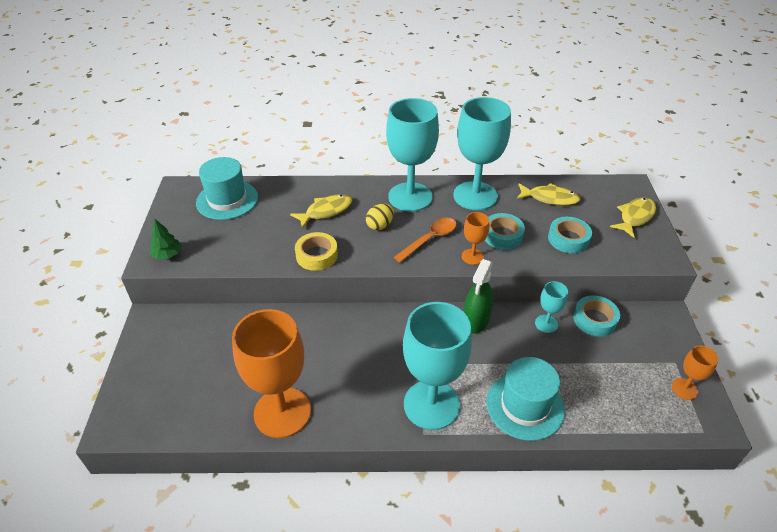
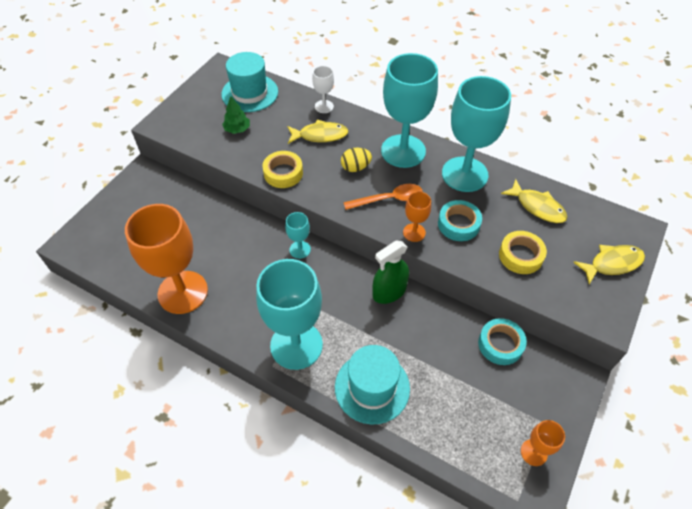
camera: 30 degrees right, 10 degrees up
green tree [150,219,181,259] -> green tree moved to [222,96,250,134]
turquoise goblet [535,281,568,333] -> turquoise goblet moved to [285,212,311,259]
turquoise tape [548,217,592,253] -> yellow tape [499,231,547,274]
none -> white goblet [312,66,334,113]

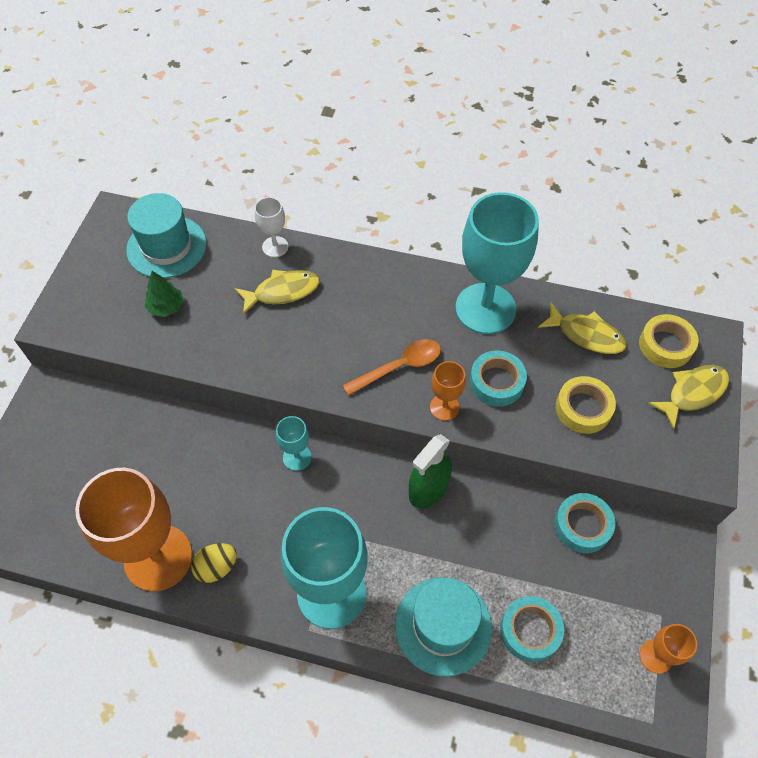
camera: 15 degrees left, 5 degrees up
yellow tape [262,151,303,188] -> yellow tape moved to [639,314,699,368]
yellow egg [341,147,372,172] -> yellow egg moved to [191,543,237,583]
turquoise goblet [381,53,438,168] -> none
none -> turquoise tape [500,596,564,662]

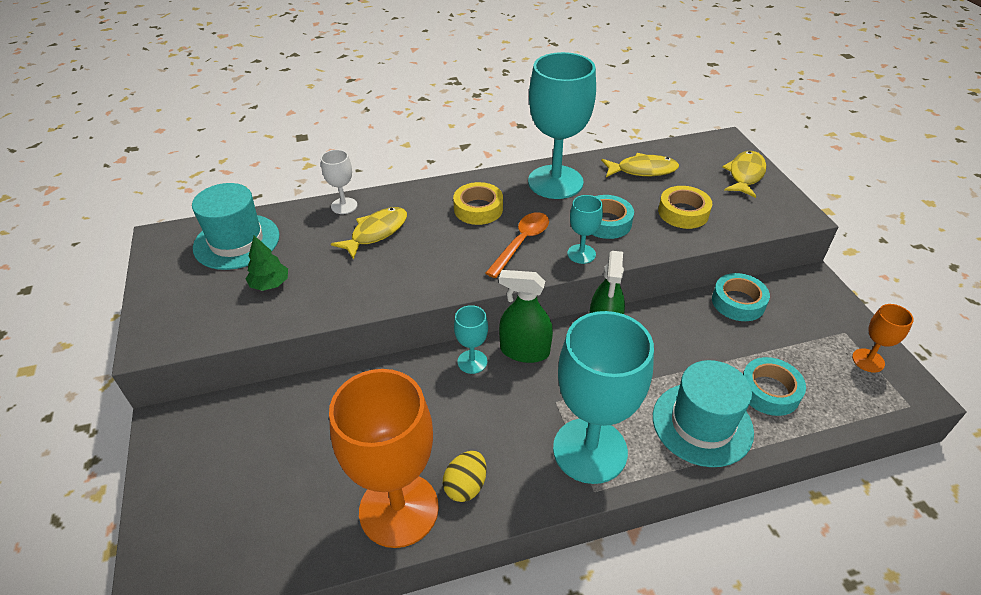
camera: 30 degrees left, 15 degrees down
orange goblet [430,361,466,421] -> turquoise goblet [567,195,603,264]
yellow tape [639,314,699,368] -> yellow tape moved to [453,182,503,225]
none -> green spray bottle [499,270,553,363]

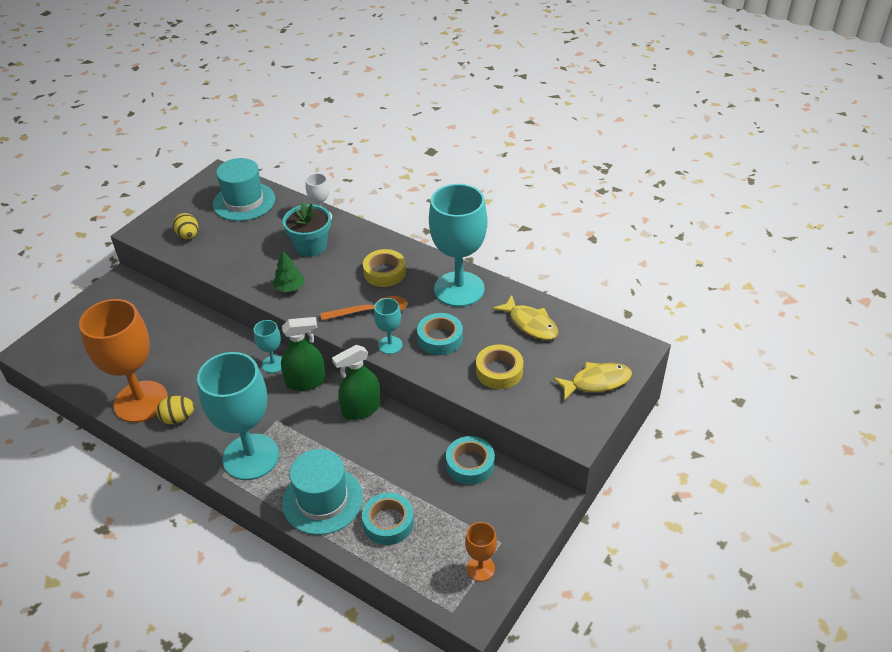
camera: 50 degrees right, 0 degrees up
green tree [246,236,288,291] -> green tree moved to [273,251,304,292]
yellow fish [331,207,407,260] -> turquoise flower pot [283,201,331,257]
green spray bottle [499,270,553,363] -> green spray bottle turned 105 degrees clockwise [281,317,326,391]
none -> yellow egg [173,213,198,239]

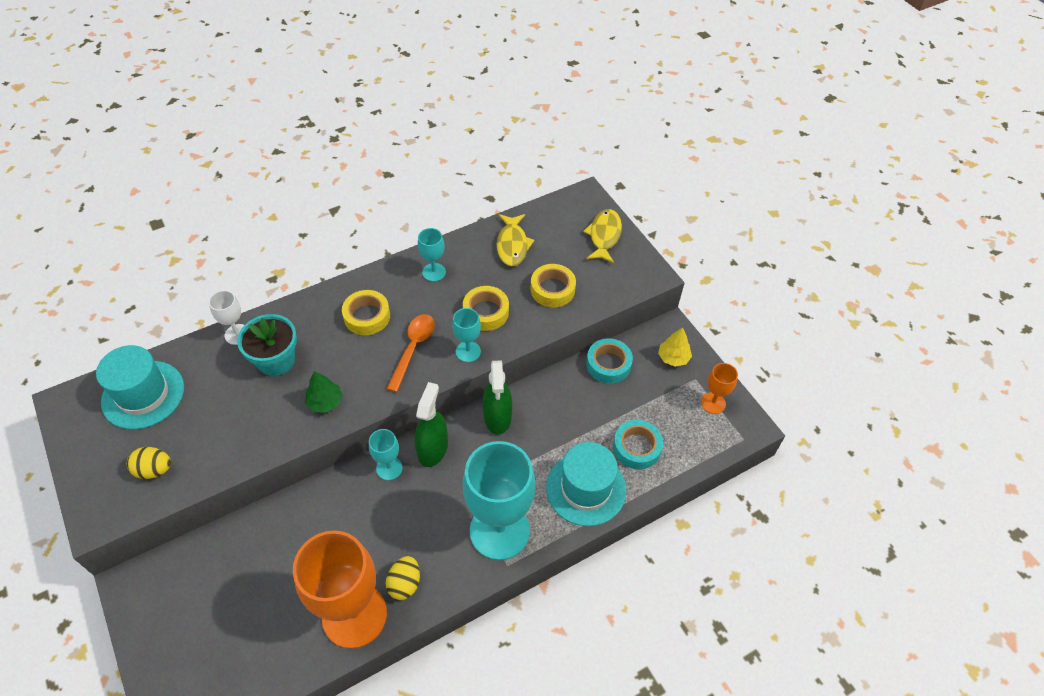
camera: 65 degrees left, 10 degrees up
turquoise tape [417,313,463,355] -> yellow tape [463,286,509,331]
turquoise goblet [429,184,487,307] -> turquoise goblet [418,228,446,282], size x0.45
yellow fish [492,295,558,340] -> yellow fish turned 105 degrees clockwise [497,214,534,266]
none -> yellow tree [658,327,692,367]

